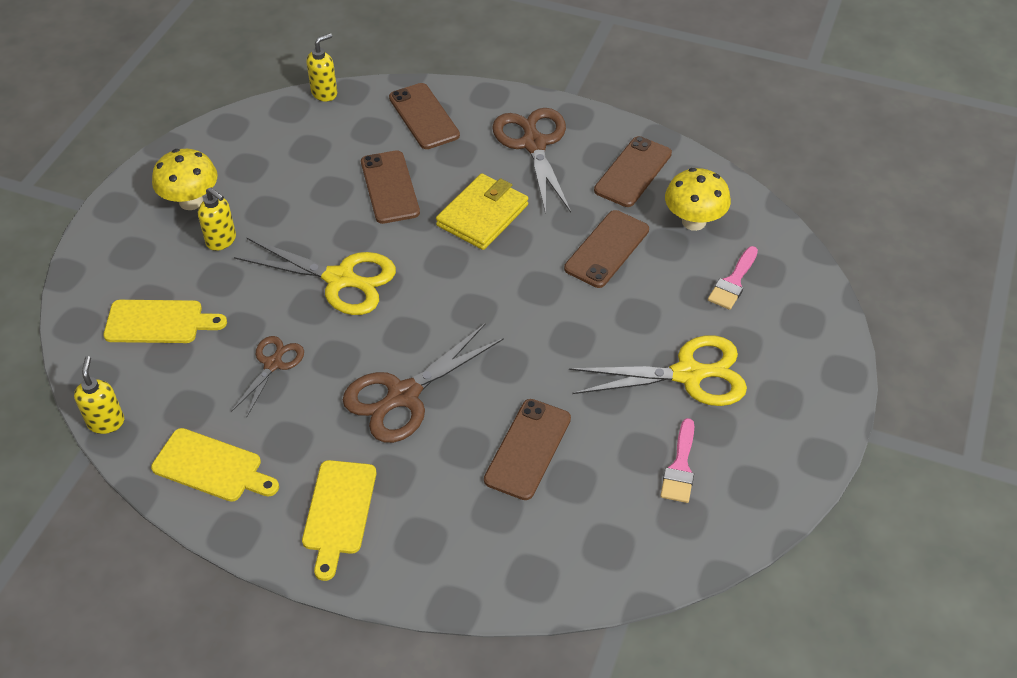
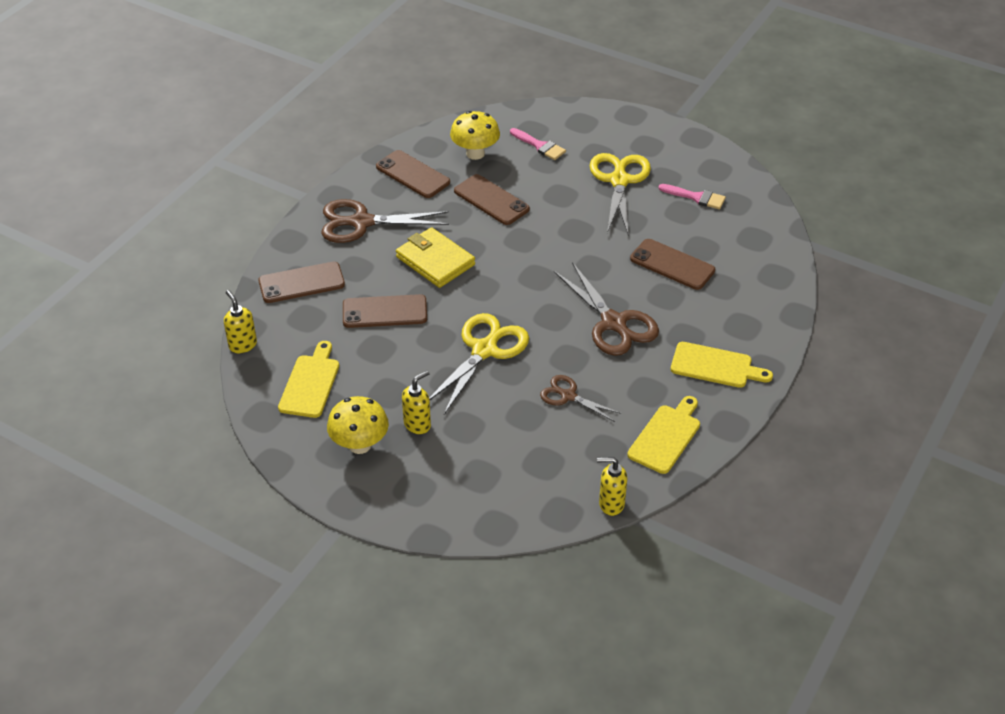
camera: 80 degrees left, 5 degrees down
yellow cutting board [103,300,227,343] -> yellow cutting board moved to [278,341,339,418]

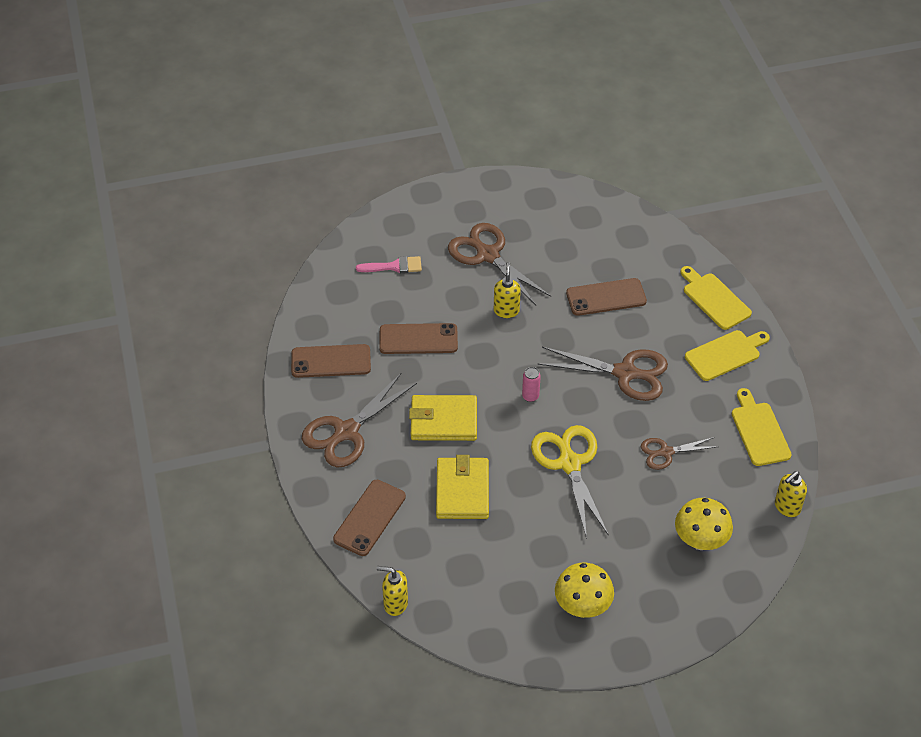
camera: 45 degrees left, 5 degrees up
yellow cutting board [278,341,339,418] -> yellow cutting board moved to [681,266,752,330]
brown phone [343,294,427,328] -> yellow wallet [436,455,489,519]
yellow soap dispenser [402,371,431,434] -> yellow soap dispenser moved to [494,262,521,318]
yellow mushroom [450,111,500,160] -> yellow mushroom moved to [675,498,733,550]
yellow scissors [590,153,651,234] -> brown scissors [448,223,551,305]
pink brush [658,184,726,209] -> none
none -> pink can [522,367,541,402]

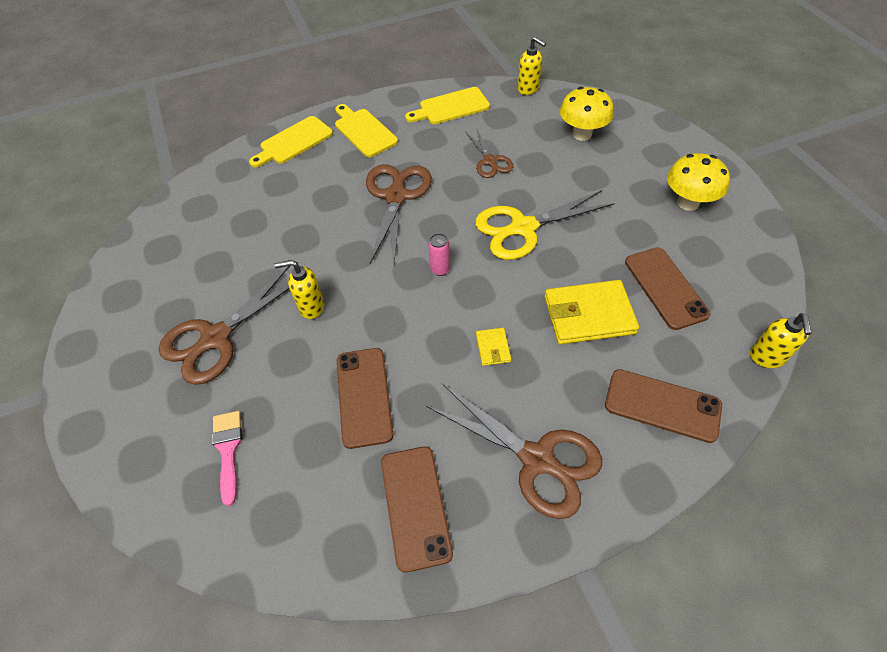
camera: 95 degrees left, 5 degrees up
yellow wallet [409,395,477,441] -> yellow wallet [476,328,511,366], size x0.47
brown phone [566,278,647,316] -> brown phone moved to [625,247,711,330]

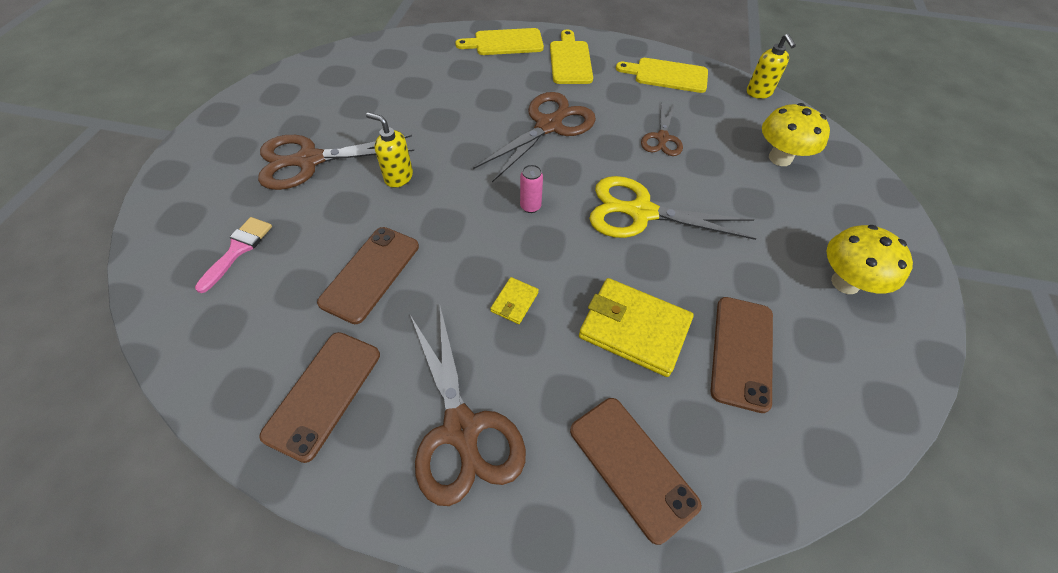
camera: 30 degrees right, 0 degrees up
yellow soap dispenser [750,313,812,368] -> none

